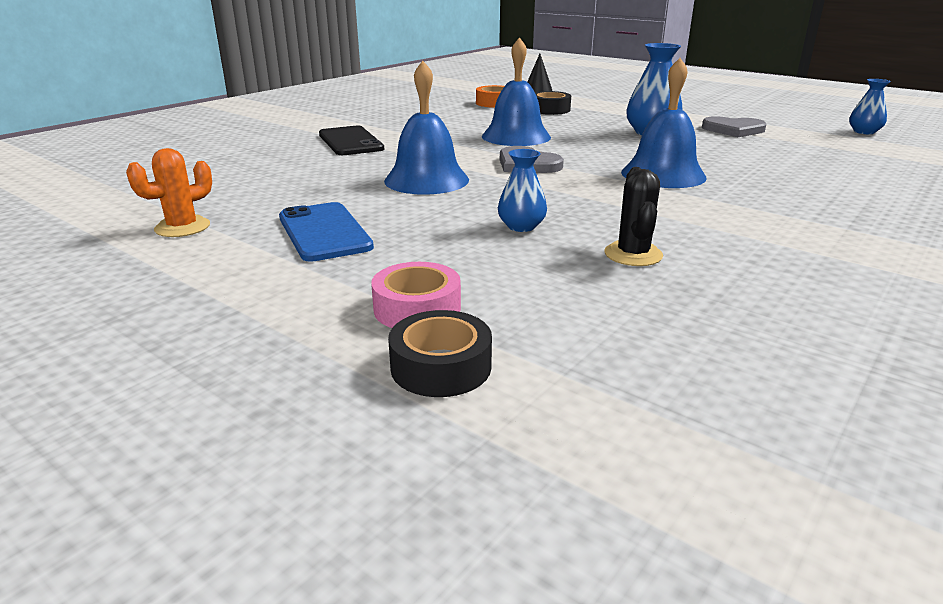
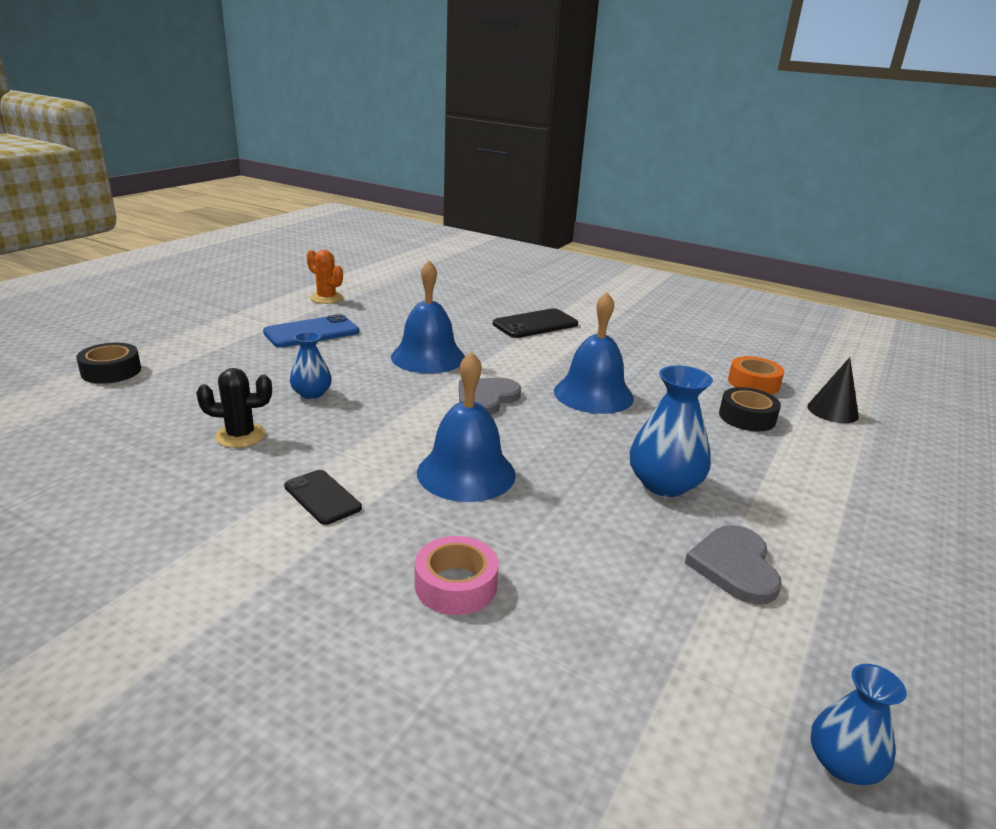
camera: 80 degrees right, 0 degrees up
pink tape [371,262,461,328] -> pink tape moved to [415,536,499,615]
none -> black phone [284,470,362,525]

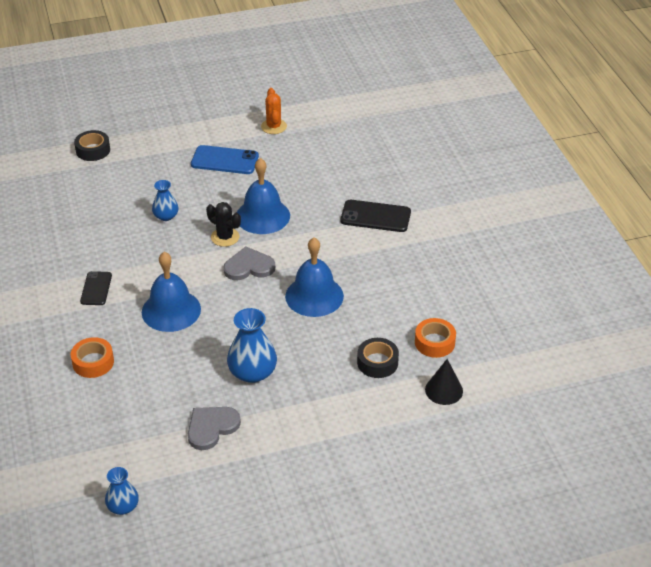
camera: 45 degrees right, 15 degrees up
black cactus [196,368,272,448] -> black cactus moved to [206,202,241,247]
pink tape [415,536,499,615] -> orange tape [71,337,114,378]

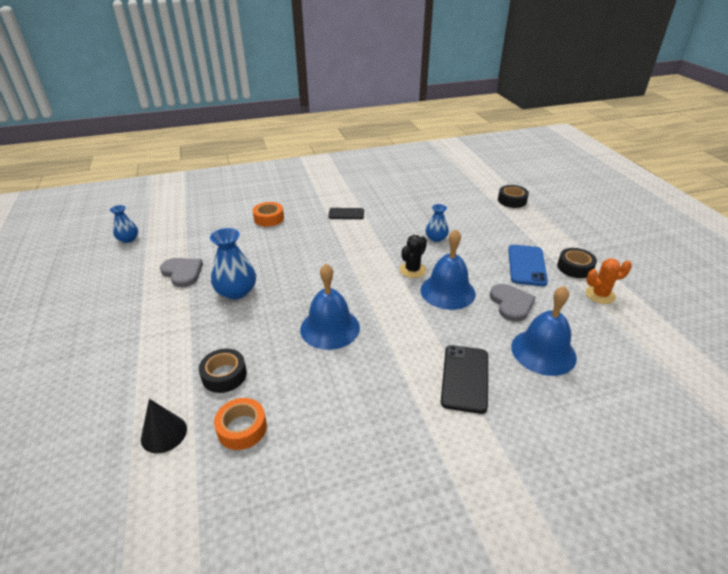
camera: 90 degrees right, 5 degrees down
blue bell [142,252,201,332] -> blue bell moved to [511,286,577,376]
grey heart [223,247,275,280] -> grey heart moved to [490,284,536,322]
none -> black tape [557,248,597,278]

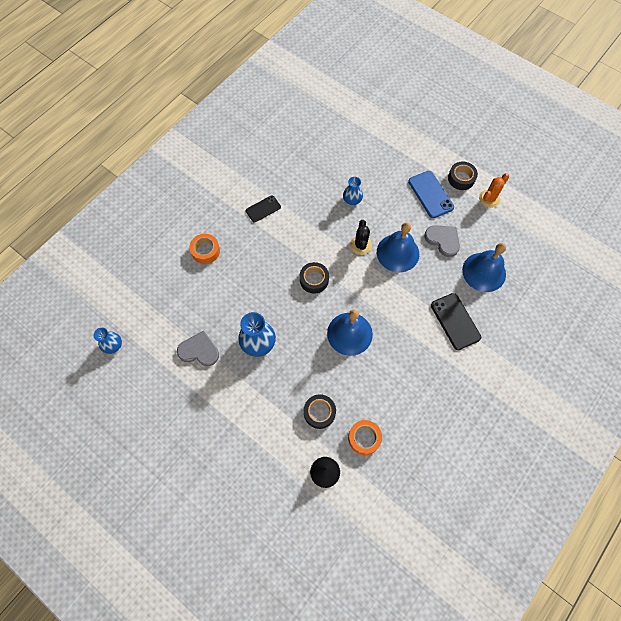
camera: 35 degrees left, 30 degrees up
black tape [498,185,529,208] -> black tape moved to [300,262,329,293]

